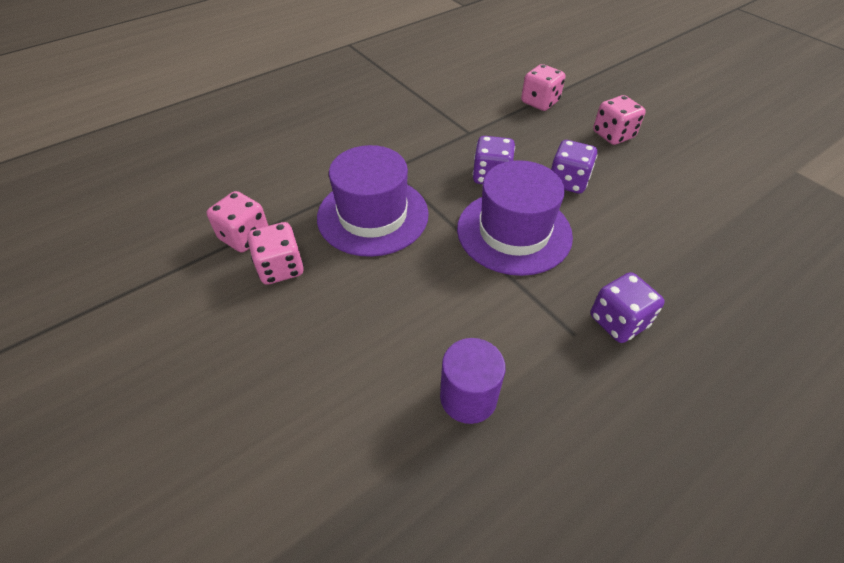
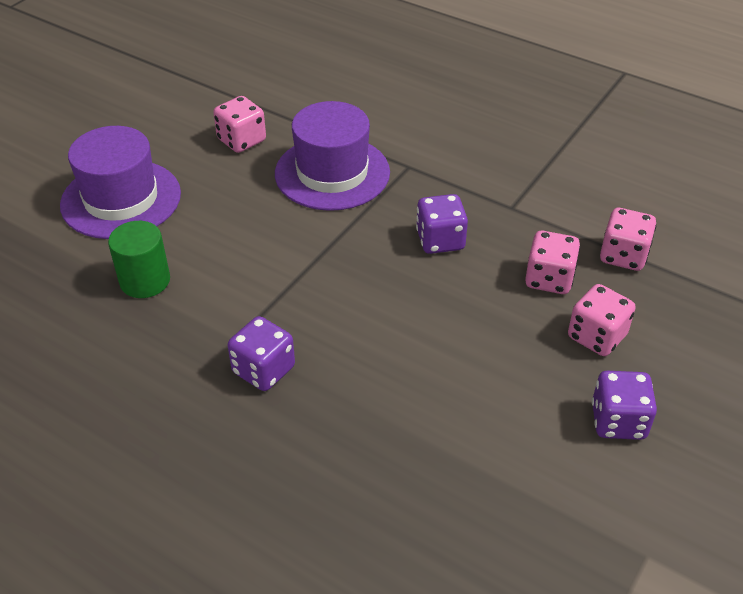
camera: 70 degrees right, 5 degrees down
pink dice [207,191,268,253] -> pink dice moved to [525,231,580,294]
purple cylinder [440,338,506,424] -> green cylinder [108,221,170,298]
purple hat [457,160,573,276] -> purple hat moved to [60,126,181,239]
purple dice [551,140,597,194] -> purple dice moved to [592,371,657,440]

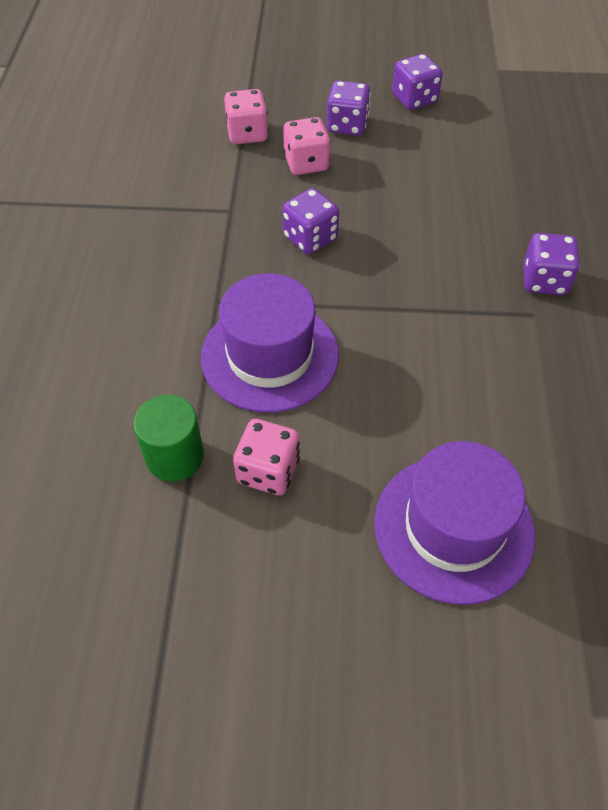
camera: 120 degrees left, 10 degrees up
green cylinder [108,221,170,298] -> green cylinder moved to [134,395,204,482]
pink dice [568,284,636,356] -> purple dice [327,81,371,136]

